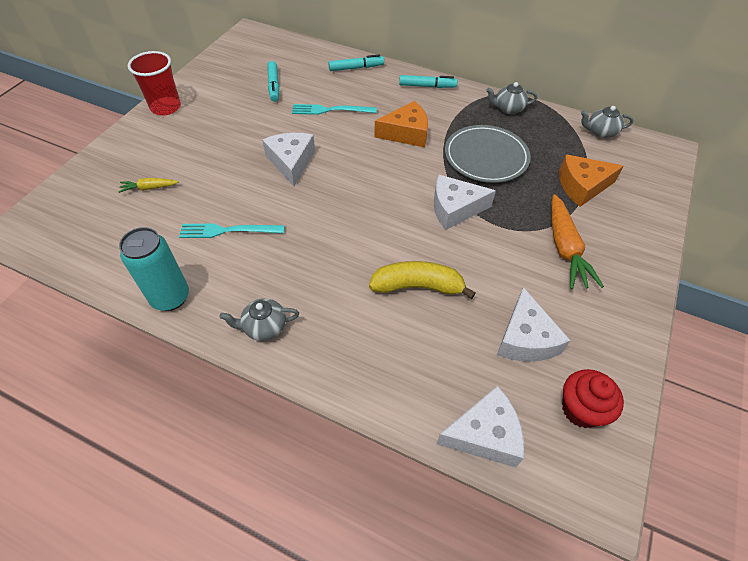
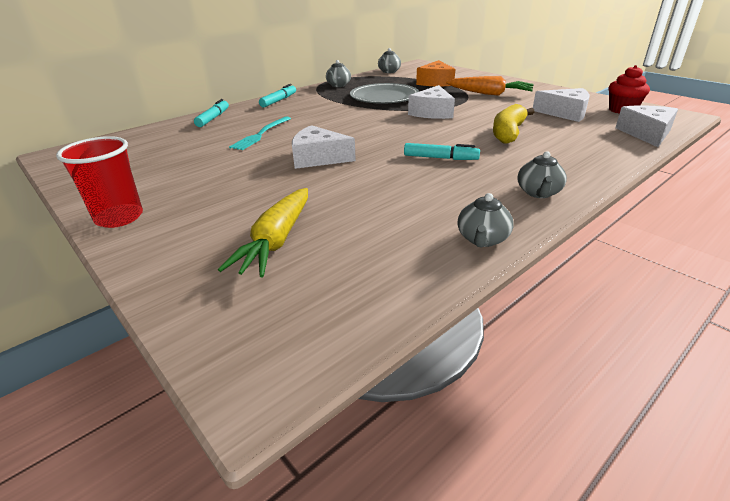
camera: 65 degrees left, 20 degrees down
yellow carrot [119,178,178,193] -> yellow carrot [218,188,308,278], size x1.95
turquoise can [119,227,189,311] -> grey teapot [458,193,514,248]
turquoise fork [179,223,285,238] -> none
turquoise marker [267,61,279,102] -> turquoise marker moved to [404,143,480,160]
orange cheese [374,101,428,147] -> none

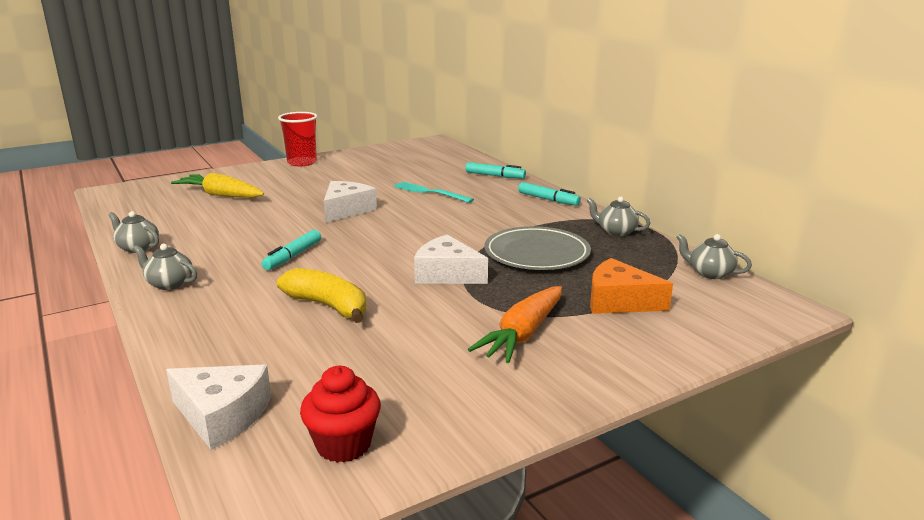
camera: 100 degrees right, 10 degrees down
white cheese [533,88,590,122] -> none

